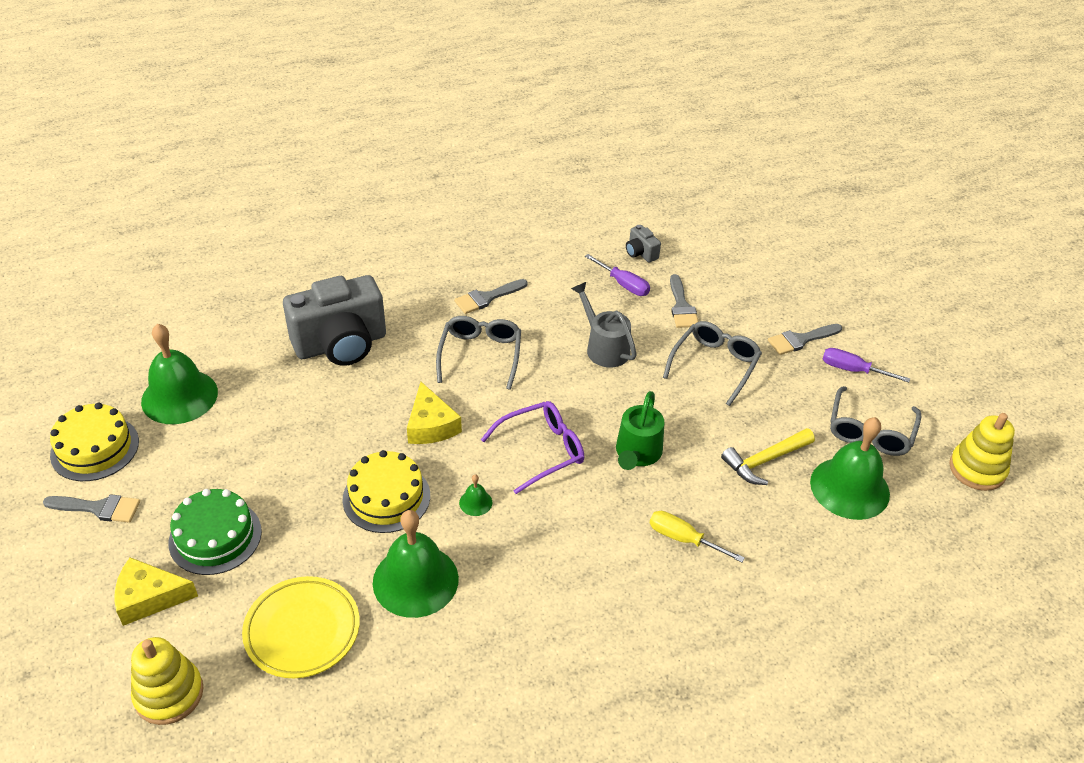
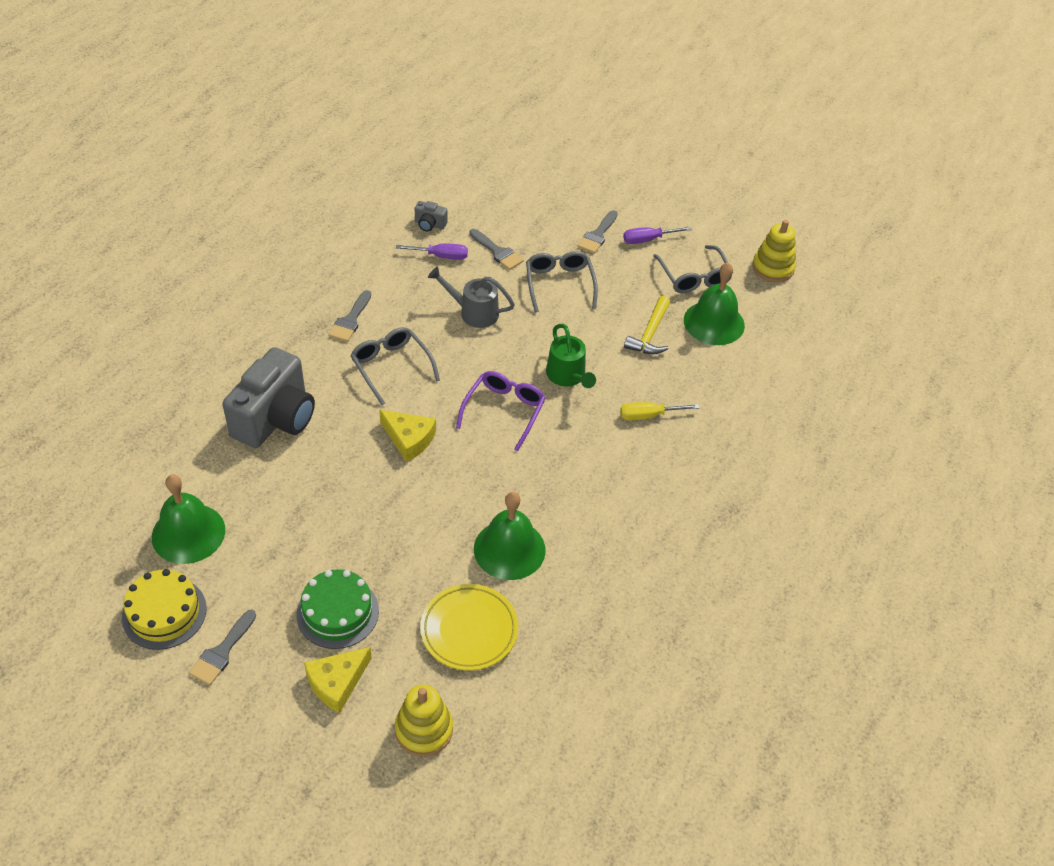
camera: 40 degrees left, 5 degrees up
grey brush [43,494,140,523] -> grey brush turned 150 degrees clockwise [189,610,256,685]
yellow cake [342,450,430,533] -> none
green bell [459,474,492,516] -> none

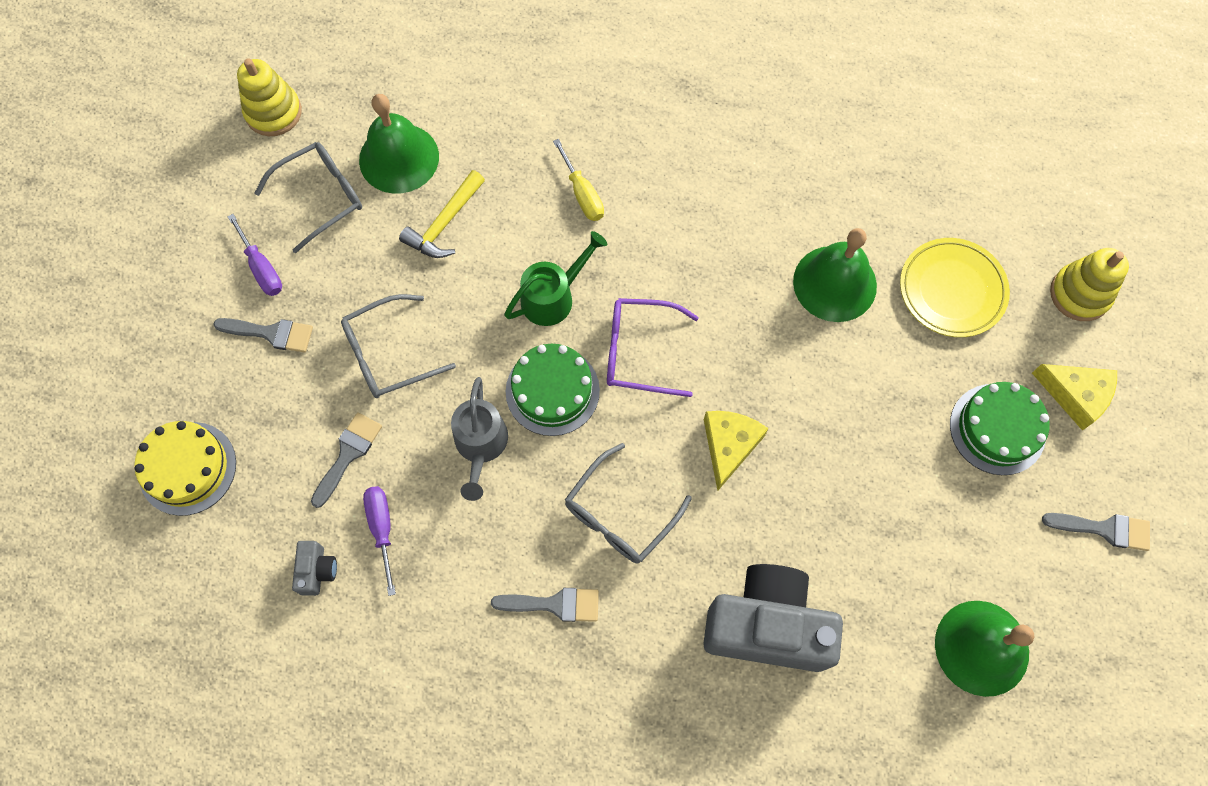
camera: 105 degrees left, 20 degrees up
yellow cake [122,569,207,650] -> yellow cake moved to [134,421,236,516]
yellow hammer [624,296,670,354] -> yellow hammer turned 120 degrees clockwise [399,170,485,258]
none -> green cake [506,344,600,436]

